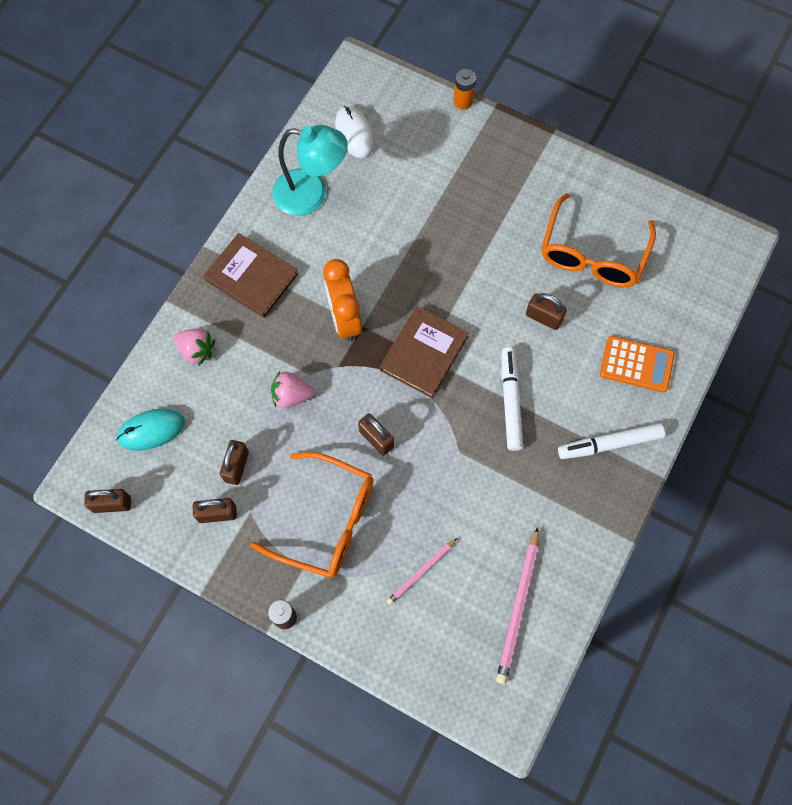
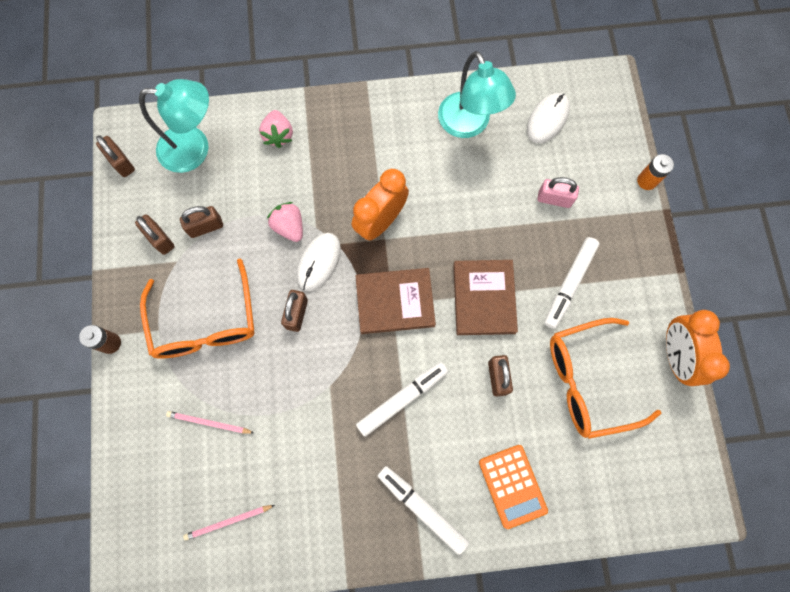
camera: 55 degrees right, 5 degrees up
turquoise mouse [116,409,185,451] -> turquoise lamp [139,79,209,173]
brown book [203,233,298,318] -> brown book moved to [453,260,518,335]
pink pencil [496,527,539,684] -> pink pencil [183,505,275,541], size x0.60
none -> white mouse [297,233,341,291]
none -> pink padlock [537,177,579,208]
none -> white marker [544,237,599,329]
none -> orange clock [666,310,730,386]

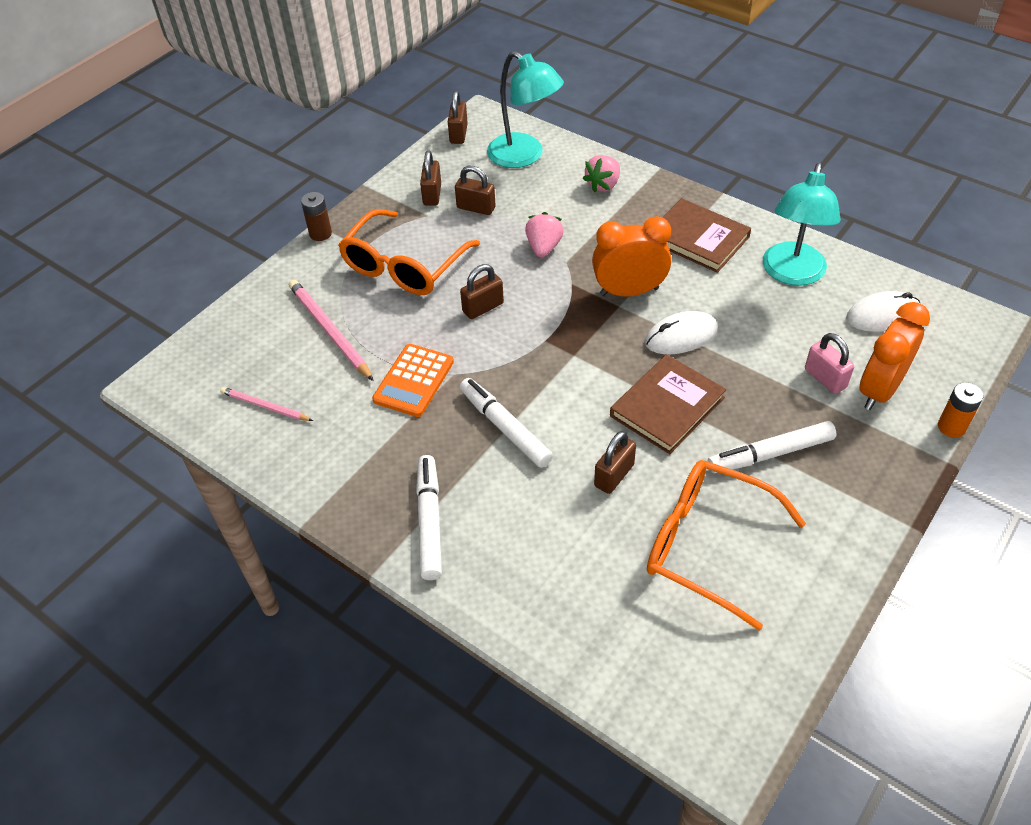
camera: 45 degrees right, 25 degrees down
pink pencil [166,411,254,434] -> pink pencil [289,280,374,381], size x1.66
white mouse [297,233,341,291] -> white mouse moved to [645,311,718,354]
brown book [355,268,436,334] -> brown book moved to [662,198,751,273]
white marker [356,362,448,437] -> white marker turned 135 degrees counterclockwise [460,378,553,468]
orange calculator [479,445,548,529] -> orange calculator moved to [372,344,454,417]
orange clock [666,310,730,386] -> orange clock moved to [859,302,930,410]

